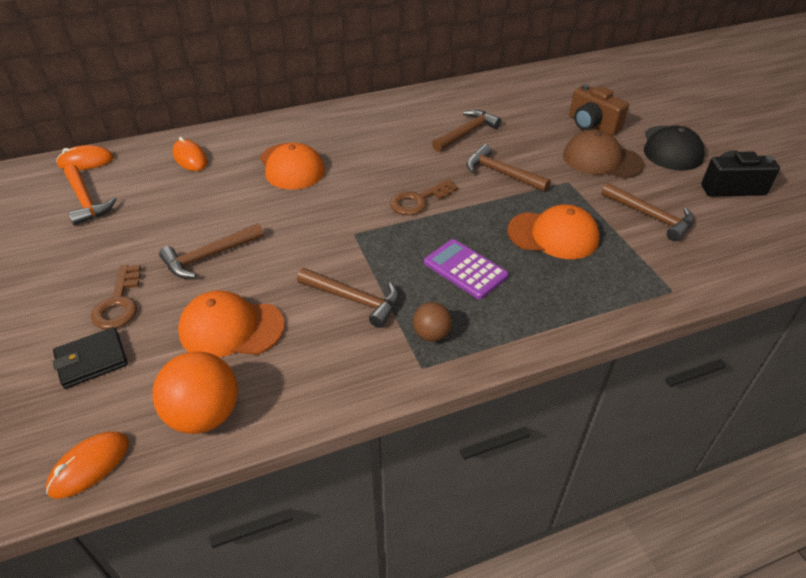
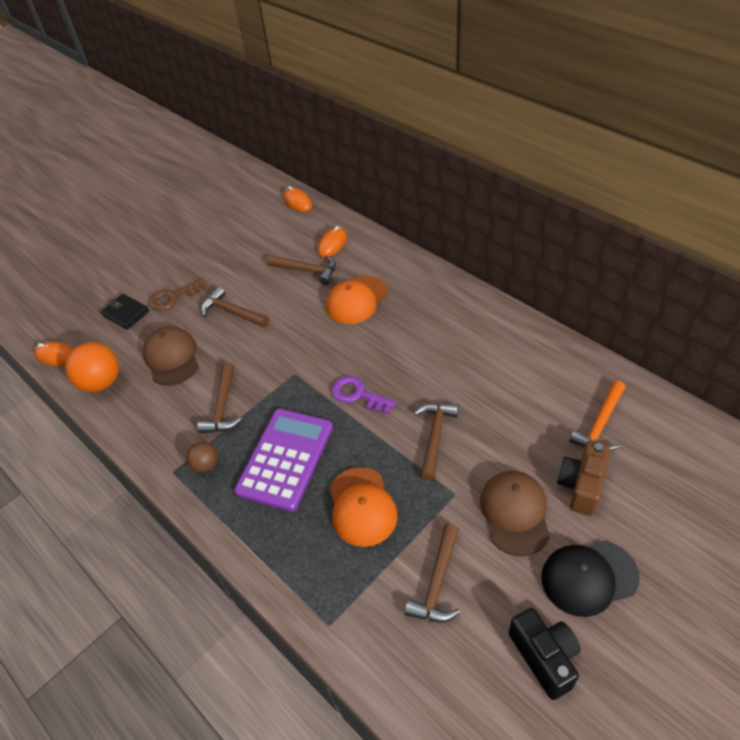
camera: 70 degrees right, 5 degrees up
orange hammer [64,164,116,226] -> orange hammer moved to [569,380,625,451]
orange cap [178,290,285,358] -> brown cap [143,326,199,386]
brown key [390,179,458,215] -> purple key [332,376,396,414]
purple calculator [424,239,509,299] -> purple calculator [234,409,333,512], size x1.61
brown hammer [432,110,502,152] -> brown hammer moved to [267,255,336,285]

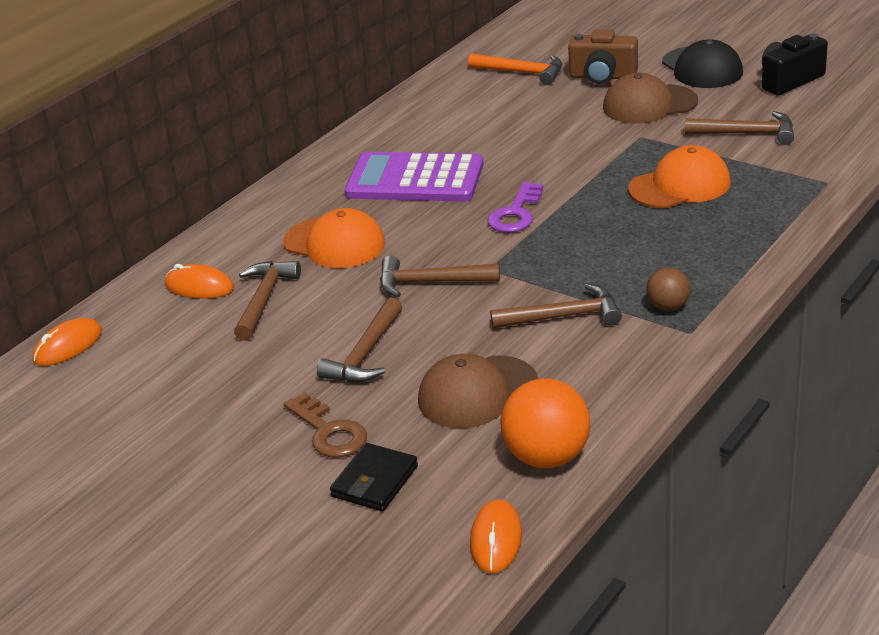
camera: 100 degrees left, 15 degrees down
purple calculator [234,409,333,512] -> purple calculator moved to [344,152,484,202]
brown hammer [414,403,459,481] -> brown hammer moved to [380,256,500,297]

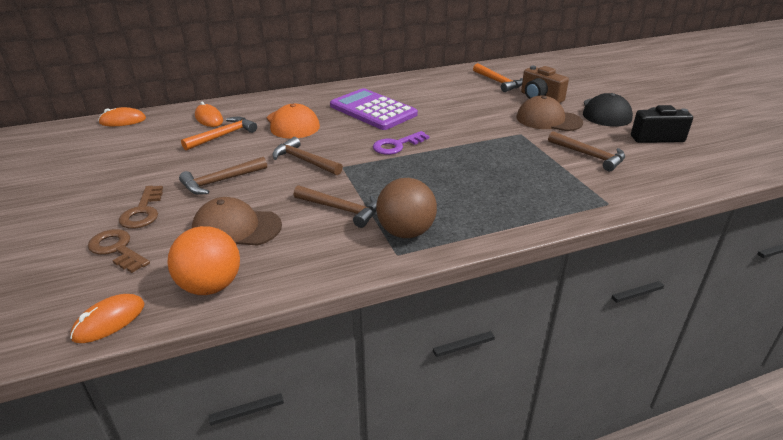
camera: 30 degrees right, 0 degrees up
brown hammer [234,261,301,341] -> orange hammer [181,116,257,151]
black wallet [330,443,418,511] -> brown key [88,229,150,273]
orange cap [628,145,731,208] -> none
brown ball [646,267,690,311] -> brown ball [376,178,437,238], size x1.80

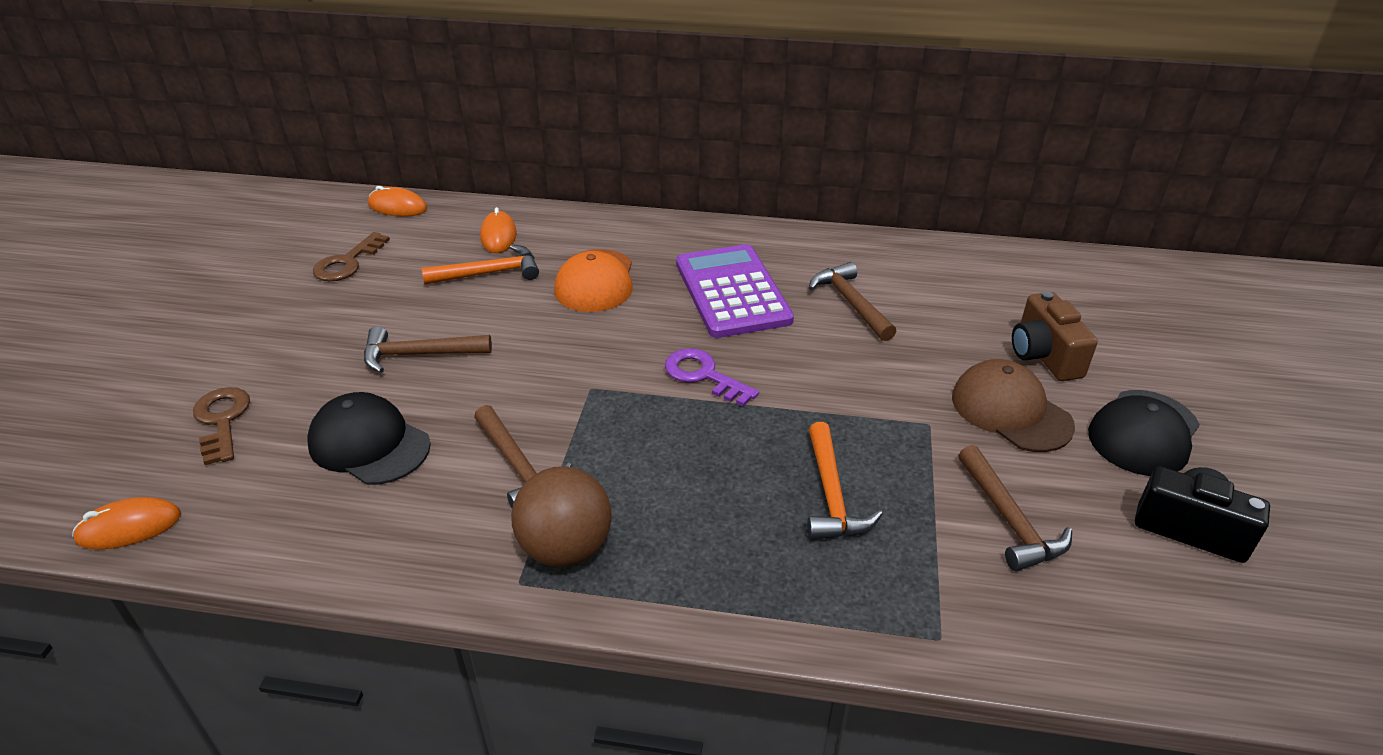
camera: 30 degrees right, 5 degrees up
brown key [119,186,163,229] -> brown key moved to [313,232,390,281]
orange ball [167,226,240,295] -> none
brown cap [192,197,282,246] -> black cap [307,392,431,485]
brown hammer [272,137,343,175] -> brown hammer moved to [809,262,896,341]
purple key [373,131,429,155] -> purple key turned 45 degrees clockwise [665,348,759,406]
orange hammer [473,63,523,92] -> orange hammer moved to [807,422,882,540]

